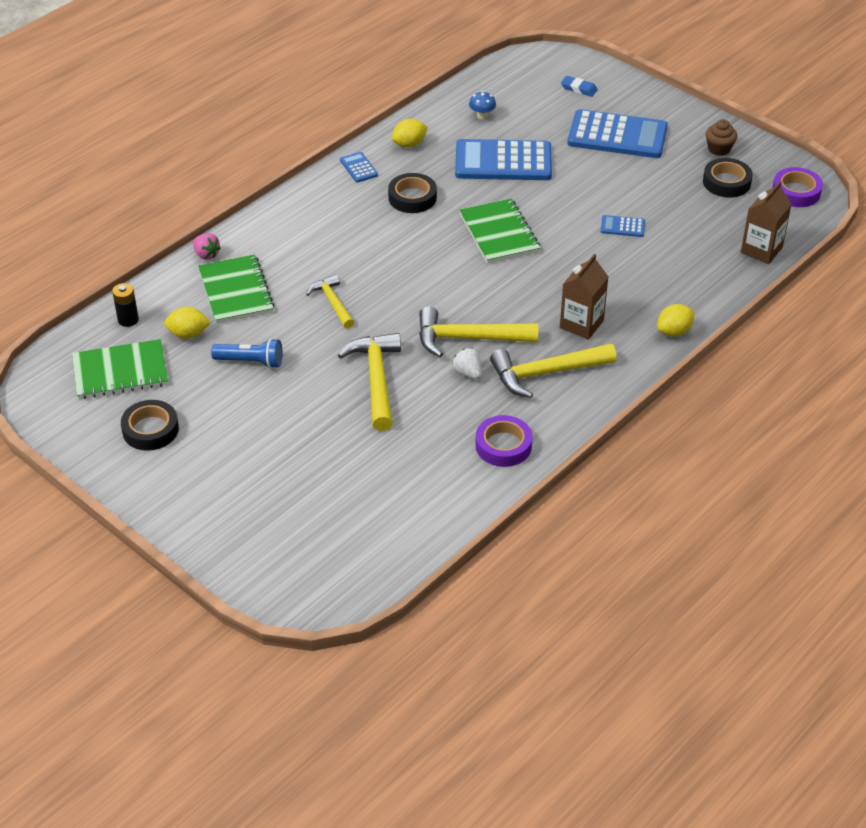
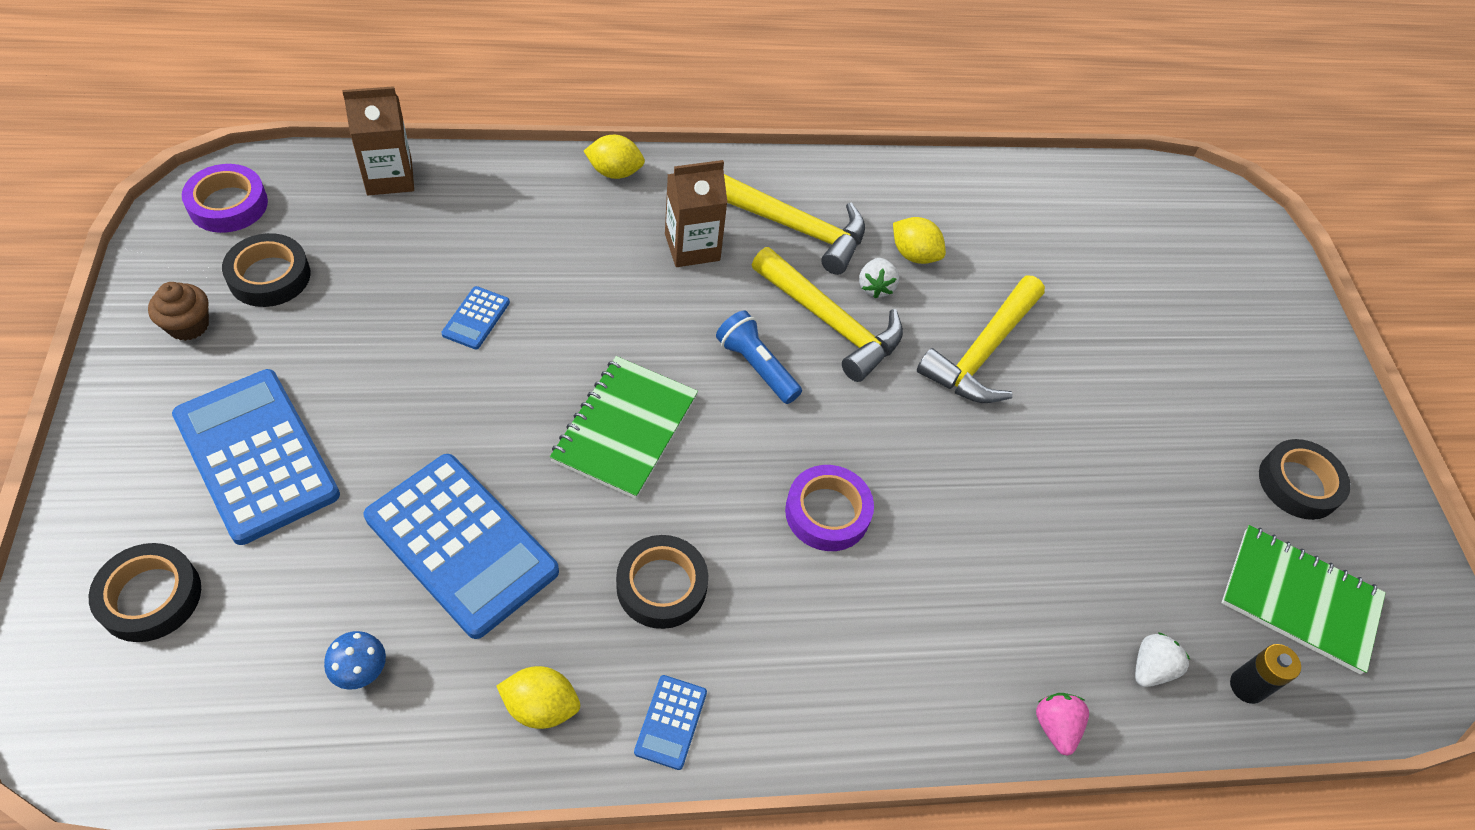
camera: 145 degrees left, 10 degrees up
yellow lemon [164,307,211,339] -> yellow lemon moved to [893,217,946,264]
green notebook [198,254,275,324] -> none
blue flashlight [211,338,282,368] -> blue flashlight moved to [716,310,802,404]
yellow hammer [306,274,354,329] -> none
purple tape [475,415,533,467] -> purple tape moved to [785,465,874,551]
blue eraser [561,76,598,97] -> black tape [89,543,201,642]
blue calculator [600,215,645,237] -> blue calculator turned 60 degrees clockwise [441,286,510,349]
none -> white strawberry [1135,633,1190,687]

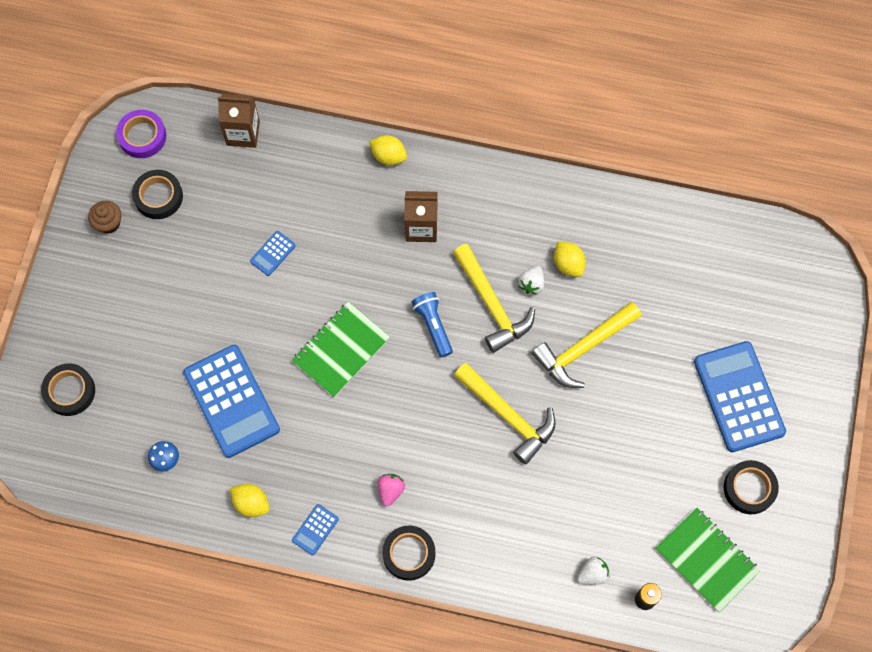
camera: 25 degrees right, 15 degrees up
blue calculator [172,369,340,545] -> blue calculator moved to [694,341,786,452]
black tape [616,535,708,629] -> black tape moved to [382,526,435,581]
yellow hammer [724,174,865,275] -> yellow hammer moved to [454,363,555,465]
purple tape [785,465,874,551] -> none
pink strawberry [1036,693,1089,756] -> pink strawberry moved to [378,474,405,506]

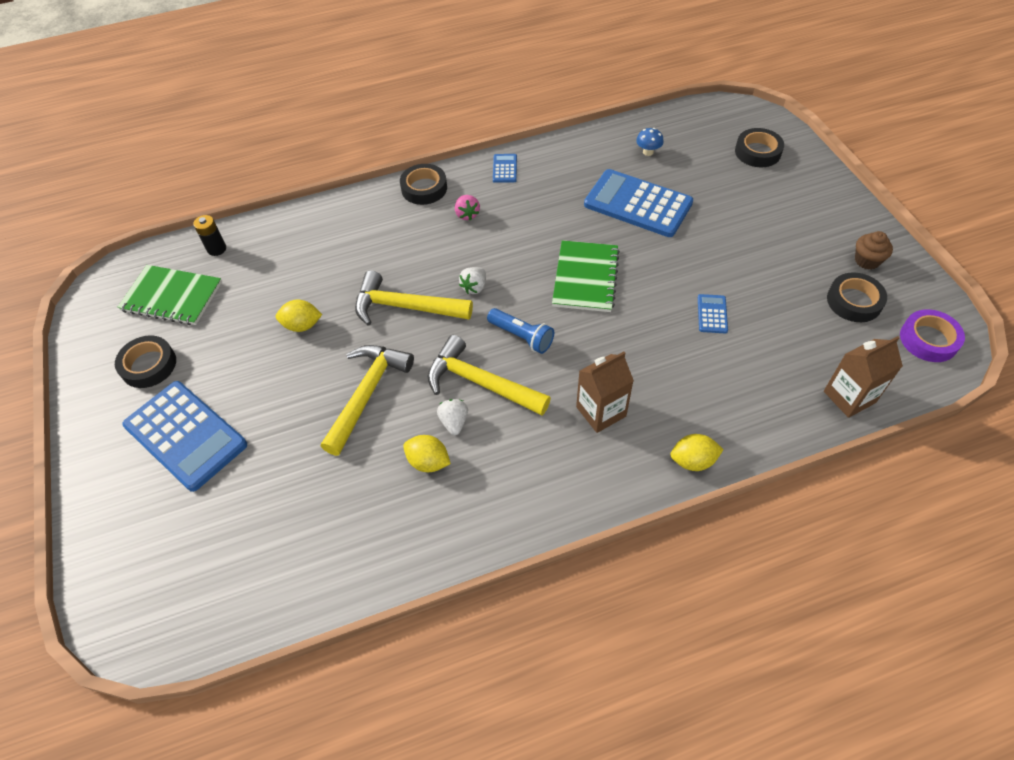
camera: 150 degrees right, 15 degrees down
yellow lemon [230,484,269,517] -> yellow lemon moved to [276,300,322,332]
white strawberry [577,557,610,585] -> white strawberry moved to [459,267,486,294]

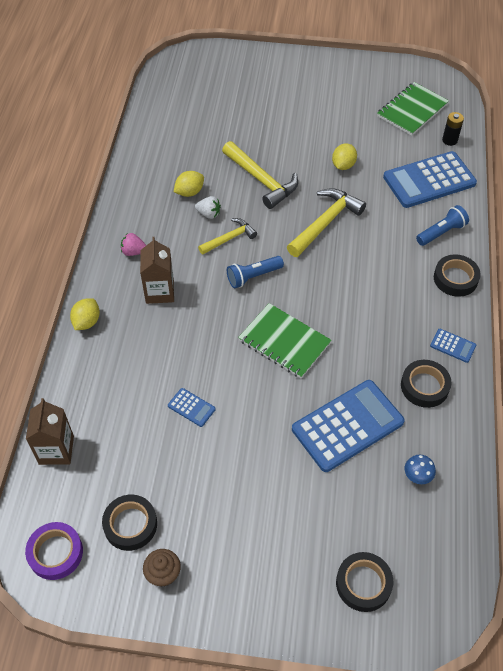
camera: 115 degrees right, 0 degrees up
black tape [115,335,176,388] -> black tape moved to [401,360,452,408]
blue calculator [122,381,247,492] -> blue calculator moved to [383,151,477,208]
yellow hammer [428,335,551,416] -> yellow hammer [198,218,257,255], size x0.61
pink strawberry [455,195,480,221] -> pink strawberry moved to [121,233,146,256]
white strawberry [459,267,486,294] -> none
none -> blue flashlight [416,205,469,246]

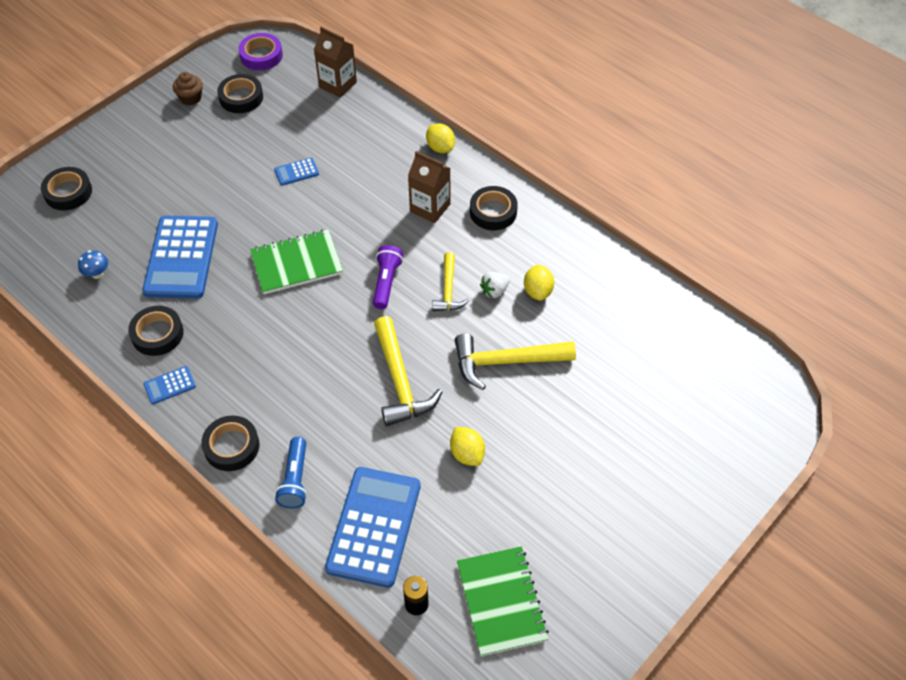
camera: 125 degrees right, 0 degrees up
pink strawberry [121,233,146,256] -> black tape [470,186,518,230]
blue flashlight [227,256,284,288] -> purple flashlight [373,245,403,309]

